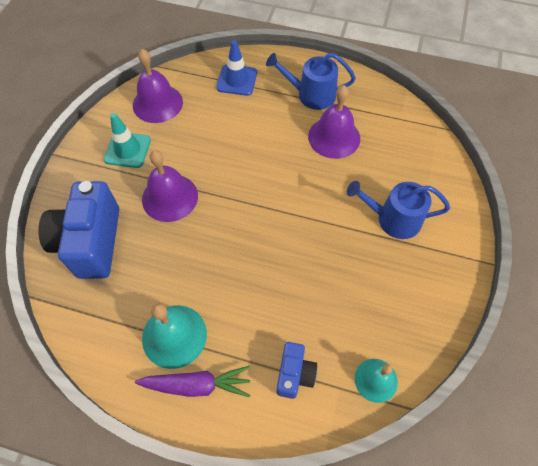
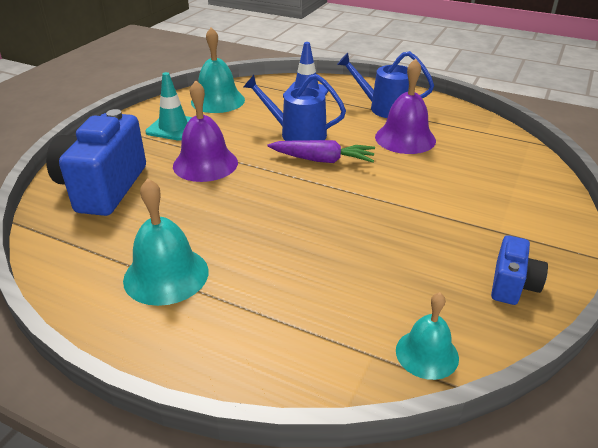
camera: 10 degrees right, 25 degrees down
purple bell [133,49,183,123] -> turquoise bell [191,27,245,113]
purple carrot [135,366,250,397] -> purple carrot moved to [267,140,375,163]
blue camera [276,342,317,399] -> blue camera moved to [491,235,548,305]
blue watering can [347,181,450,239] -> blue watering can moved to [243,74,346,141]

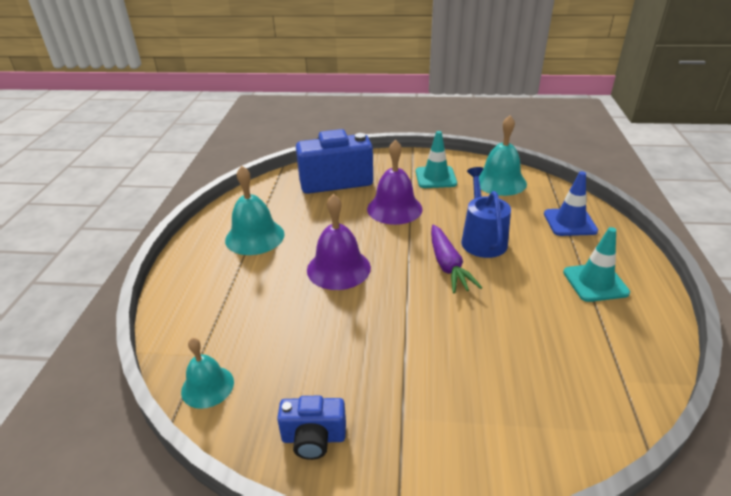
camera: 70 degrees right, 0 degrees up
blue watering can [337,51,434,118] -> turquoise traffic cone [563,227,630,302]
purple bell [375,59,436,154] -> purple bell moved to [307,194,371,290]

